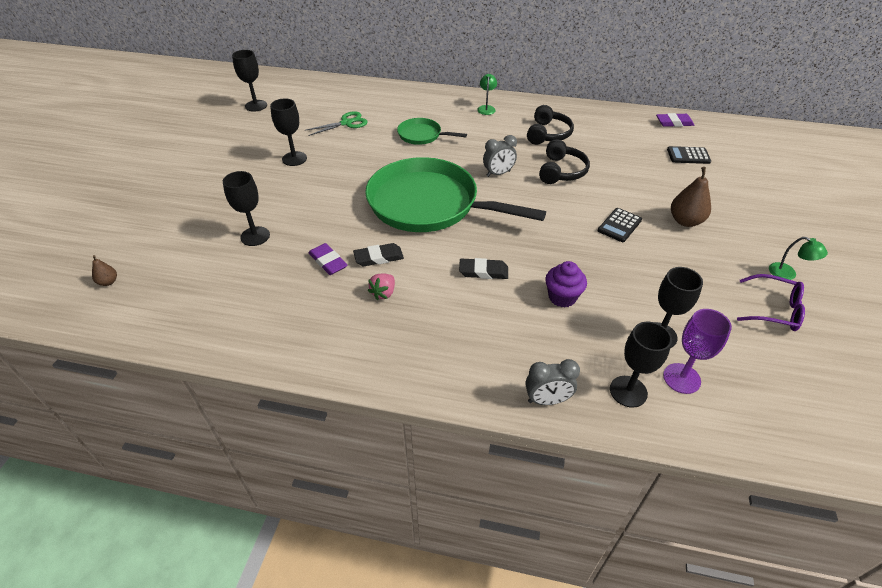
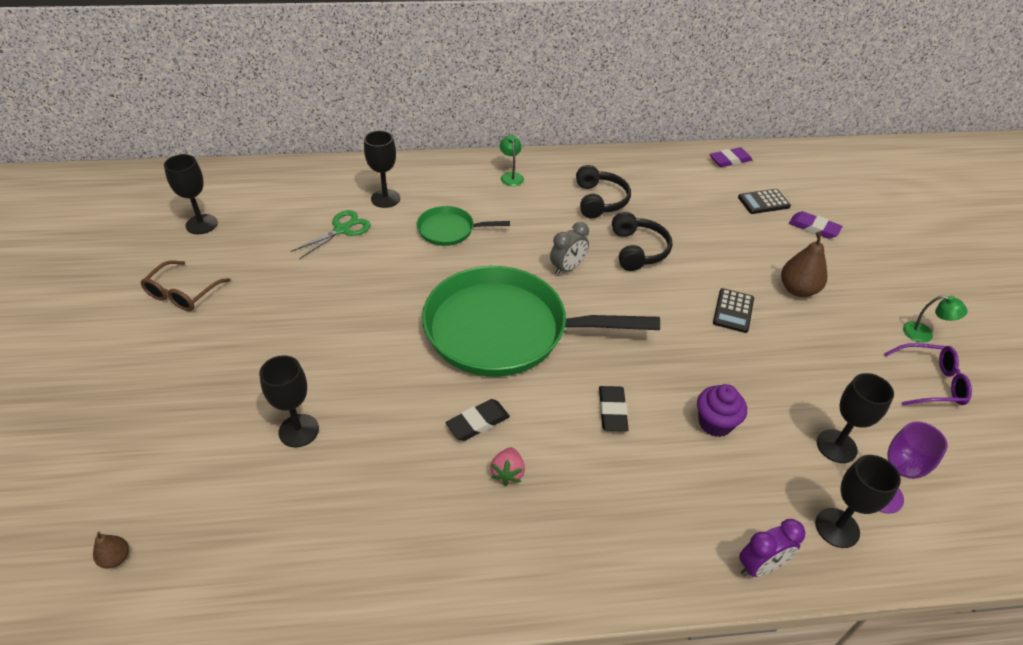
camera: 20 degrees left, 0 degrees up
black goblet [270,98,307,166] -> black goblet moved to [364,131,400,208]
purple eraser [308,243,348,275] -> purple eraser moved to [789,211,843,239]
black eraser [459,258,508,279] -> black eraser turned 75 degrees counterclockwise [599,386,629,431]
grey clock [525,359,580,405] -> purple clock [739,519,805,577]
none -> brown glasses [140,260,231,311]

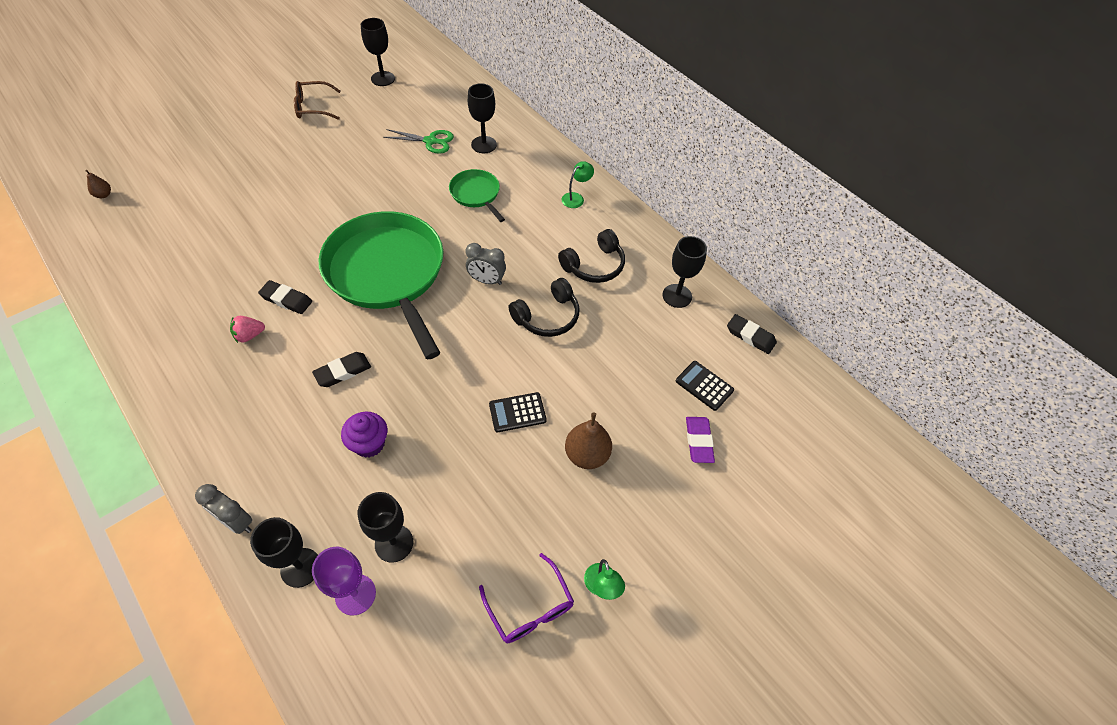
camera: 55 degrees right, 10 degrees up
black goblet [259,355,319,448] -> black goblet moved to [663,236,707,308]
purple eraser [710,147,752,167] -> black eraser [727,314,777,354]
purple clock [739,519,805,577] -> grey clock [195,484,252,534]

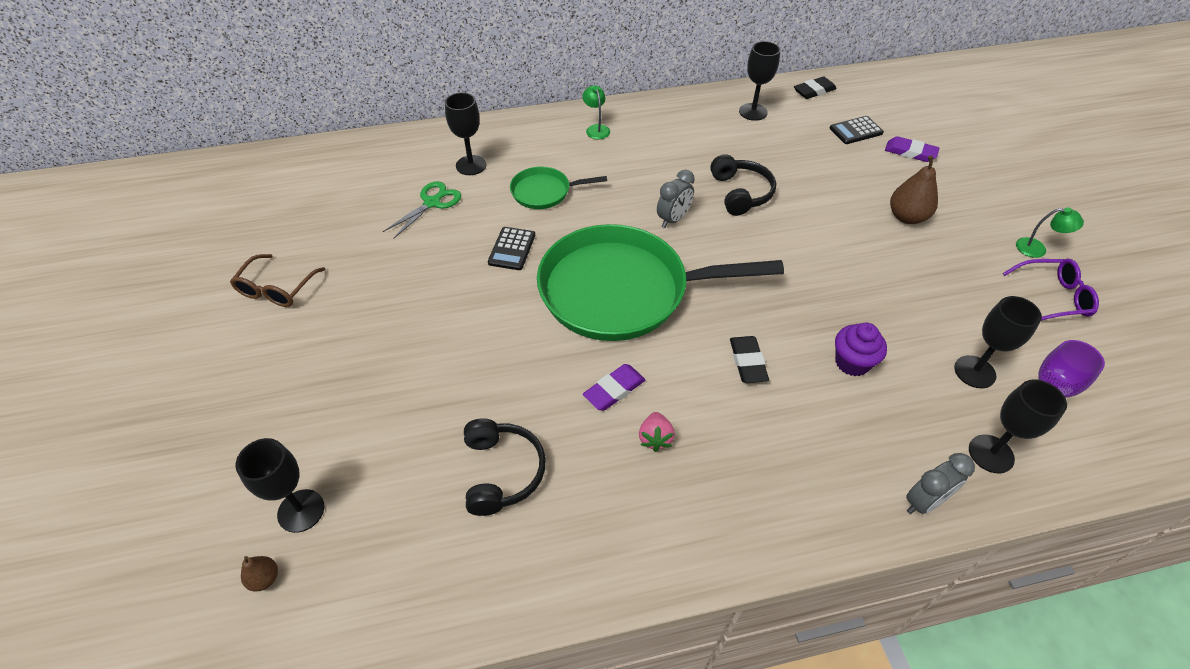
camera: 60 degrees left, 5 degrees down
black eraser [258,280,312,314] -> purple eraser [583,364,646,411]
black goblet [361,18,395,86] -> black goblet moved to [235,438,324,533]
black calculator [489,392,547,432] -> black calculator moved to [488,227,535,270]
black headphones [558,229,625,283] -> black headphones moved to [464,418,546,516]

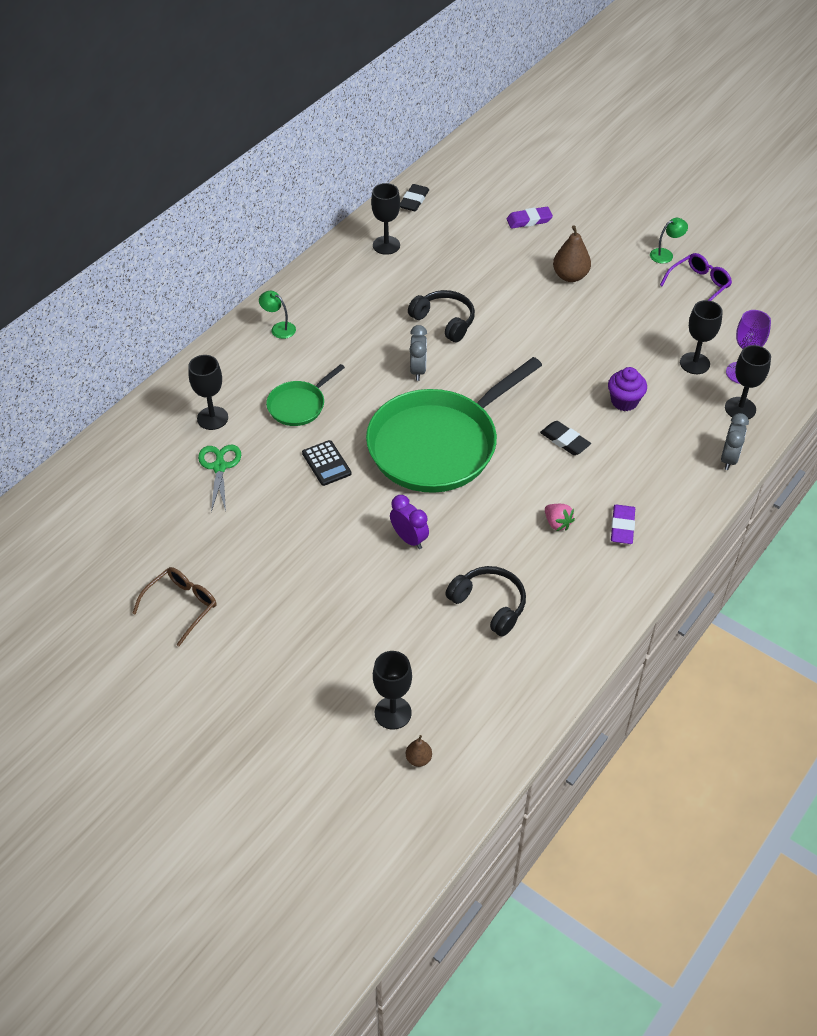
camera: 40 degrees left, 0 degrees up
brown glasses [230,254,325,307] -> brown glasses turned 120 degrees counterclockwise [132,567,216,646]
purple eraser [583,364,646,411] -> purple eraser moved to [611,504,635,544]
black calculator [829,116,884,144] -> none
none -> purple clock [390,495,429,549]

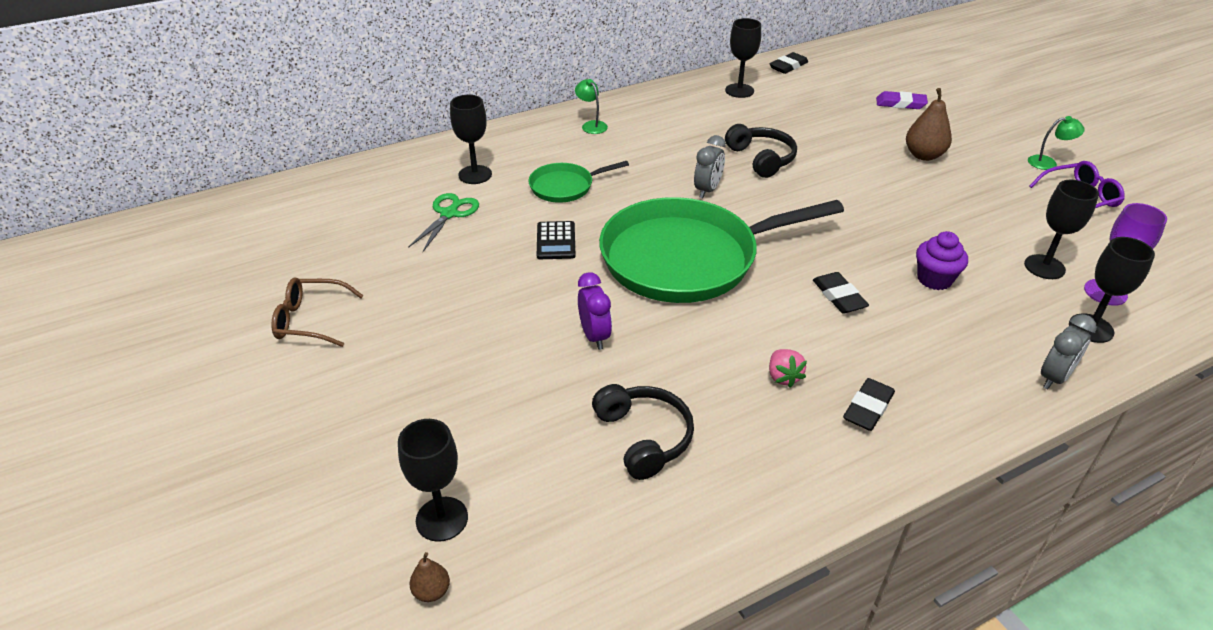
camera: 25 degrees right, 10 degrees down
brown glasses [132,567,216,646] -> brown glasses turned 150 degrees counterclockwise [271,278,364,347]
purple eraser [611,504,635,544] -> black eraser [843,378,895,431]

